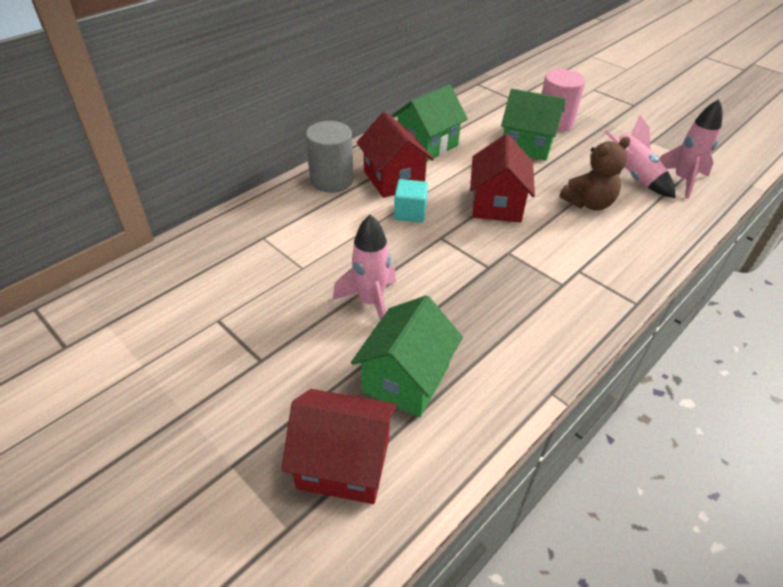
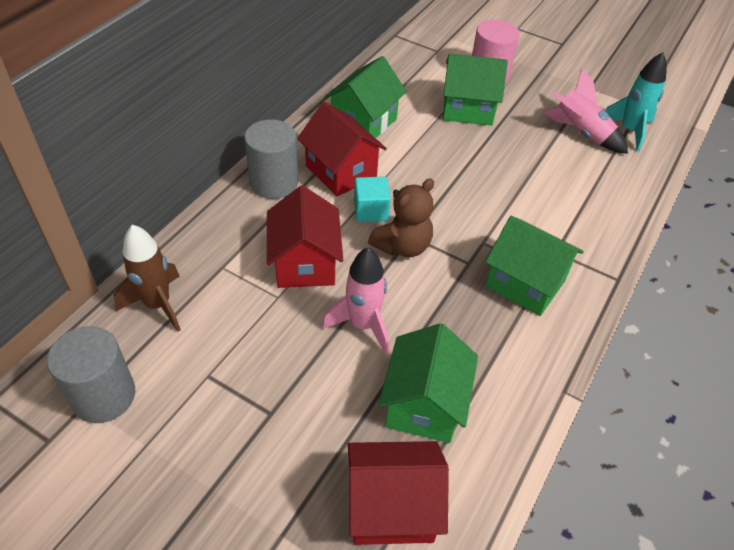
camera: 15 degrees left, 5 degrees up
red house [470,134,535,222] -> red house moved to [267,186,343,288]
brown teddy bear [560,137,631,211] -> brown teddy bear moved to [368,178,434,257]
pink rocket [660,99,723,199] -> turquoise rocket [605,52,667,152]
none -> grey cylinder [47,326,135,423]
none -> brown rocket [114,225,181,332]
none -> green house [485,216,584,316]

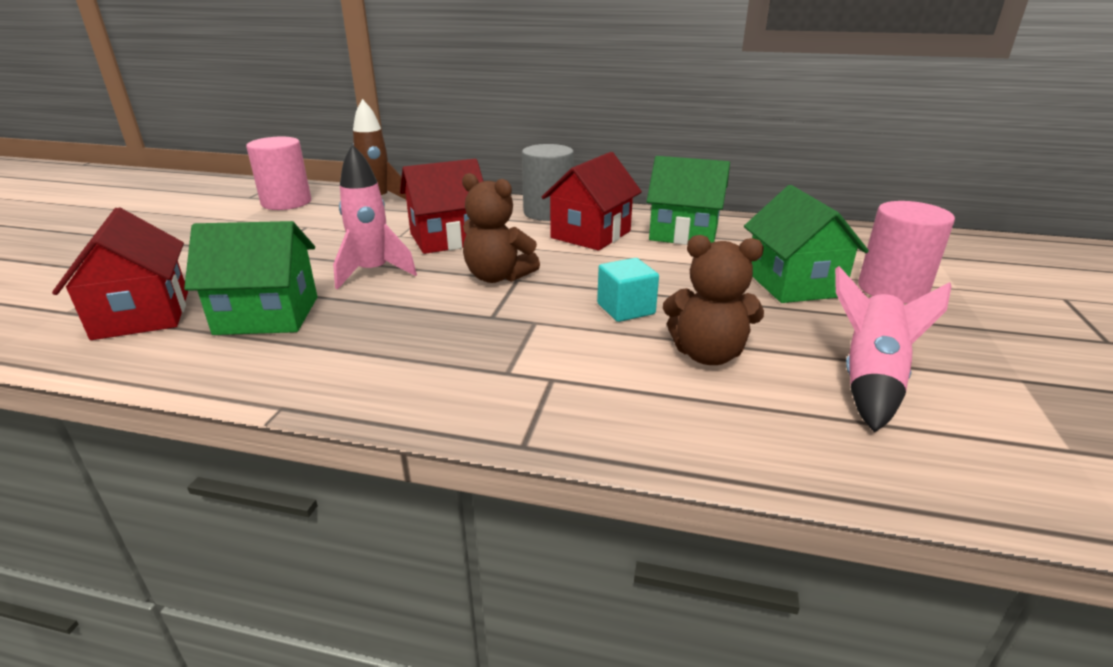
camera: 75 degrees right, 20 degrees down
grey cylinder [47,326,135,423] -> pink cylinder [246,137,311,210]
turquoise cube [354,177,391,222] -> turquoise cube moved to [597,258,659,322]
green house [485,216,584,316] -> none
turquoise rocket [605,52,667,152] -> none
none -> brown teddy bear [663,235,764,365]

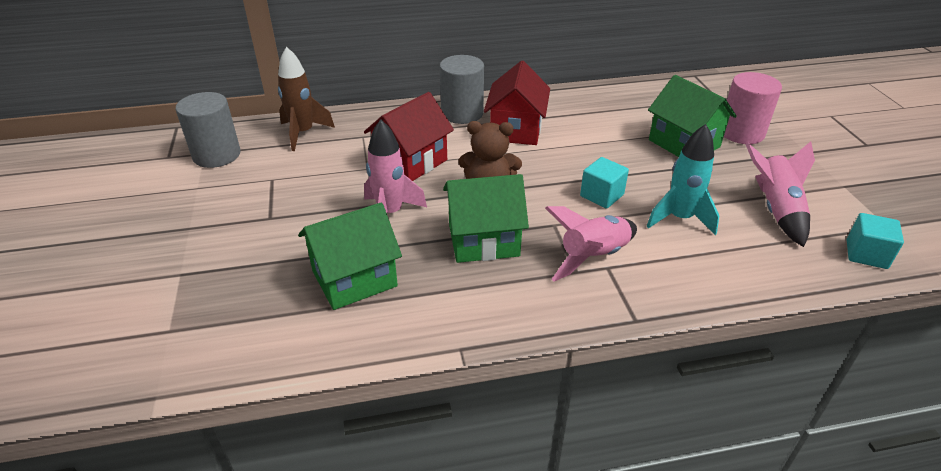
camera: 25 degrees left, 10 degrees up
red house [52,207,188,340] -> none
pink cylinder [246,137,311,210] -> grey cylinder [176,92,240,168]
green house [647,156,730,245] -> green house moved to [443,174,529,263]
brown teddy bear [663,235,764,365] -> turquoise rocket [646,124,719,235]
none -> pink rocket [545,206,637,281]
none -> turquoise cube [847,213,904,269]

